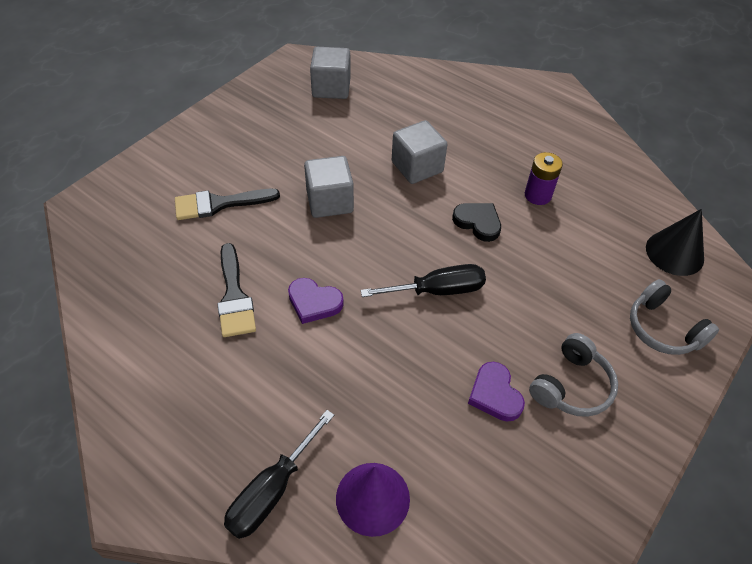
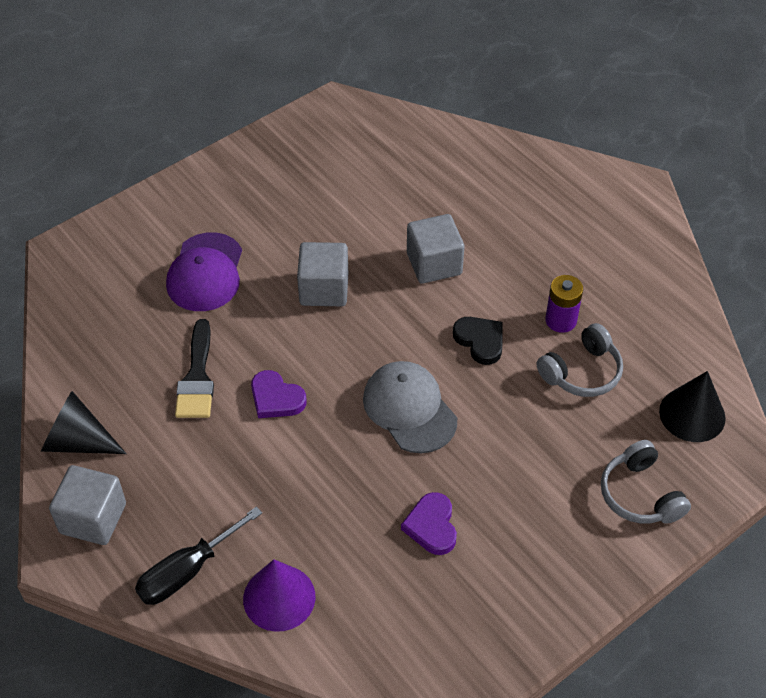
camera: 15 degrees right, 0 degrees up
black brush [175,189,280,220] -> purple cap [166,232,242,311]
grey cube [310,47,351,99] -> grey cube moved to [49,465,126,545]
black screwdriver [361,264,486,297] -> grey cap [363,361,457,453]
grey headphones [529,333,618,417] -> grey headphones moved to [537,323,623,397]
none -> black cone [41,391,127,454]

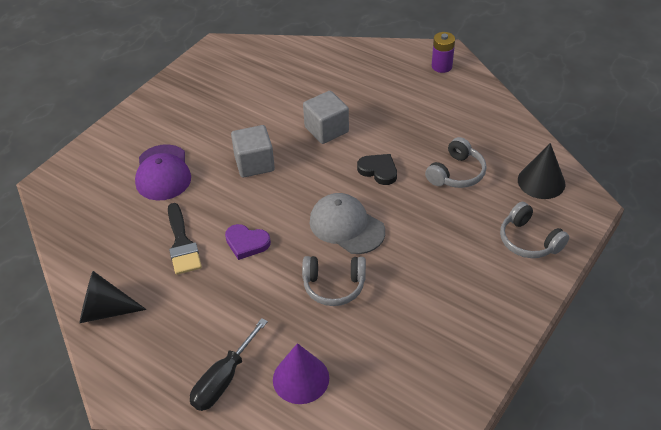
camera: 15 degrees left, 5 degrees down
grey cube [49,465,126,545] -> none
purple heart [401,492,457,555] -> none
purple battery [545,275,583,333] -> purple battery moved to [432,32,455,73]
none -> grey headphones [302,256,366,306]

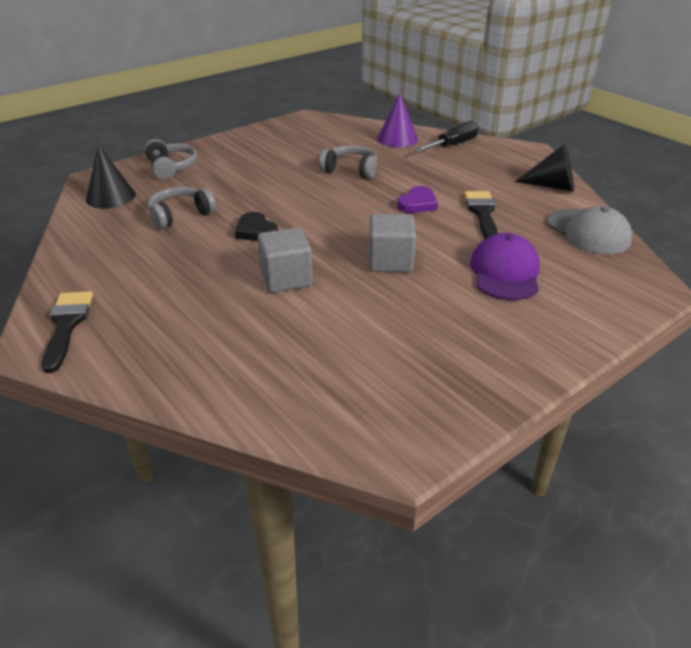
camera: 165 degrees left, 10 degrees down
purple heart [225,224,271,260] -> purple heart turned 90 degrees clockwise [397,186,438,213]
grey cap [309,193,385,254] -> grey cap moved to [547,206,632,254]
purple battery [432,32,455,73] -> black brush [42,291,93,373]

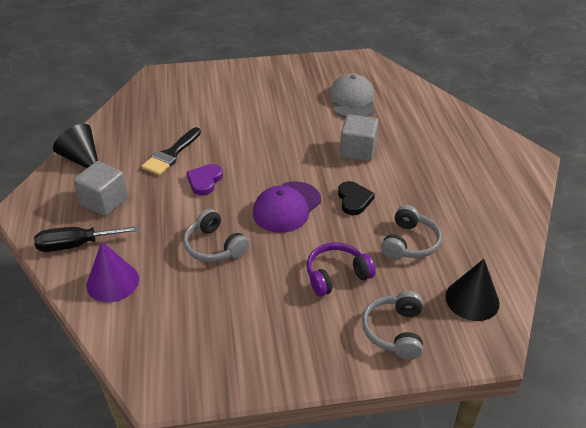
camera: 150 degrees left, 5 degrees up
black brush [42,291,93,373] -> none
grey headphones [148,187,216,229] -> grey headphones turned 60 degrees counterclockwise [381,205,442,260]
grey cube [369,214,416,272] -> grey cube moved to [73,161,128,216]
purple heart [397,186,438,213] -> purple heart turned 45 degrees counterclockwise [186,164,223,196]
purple cap [470,233,540,300] -> purple cap moved to [253,181,321,233]
grey cap [547,206,632,254] -> grey cap moved to [329,74,375,118]
none -> purple headphones [307,242,376,297]

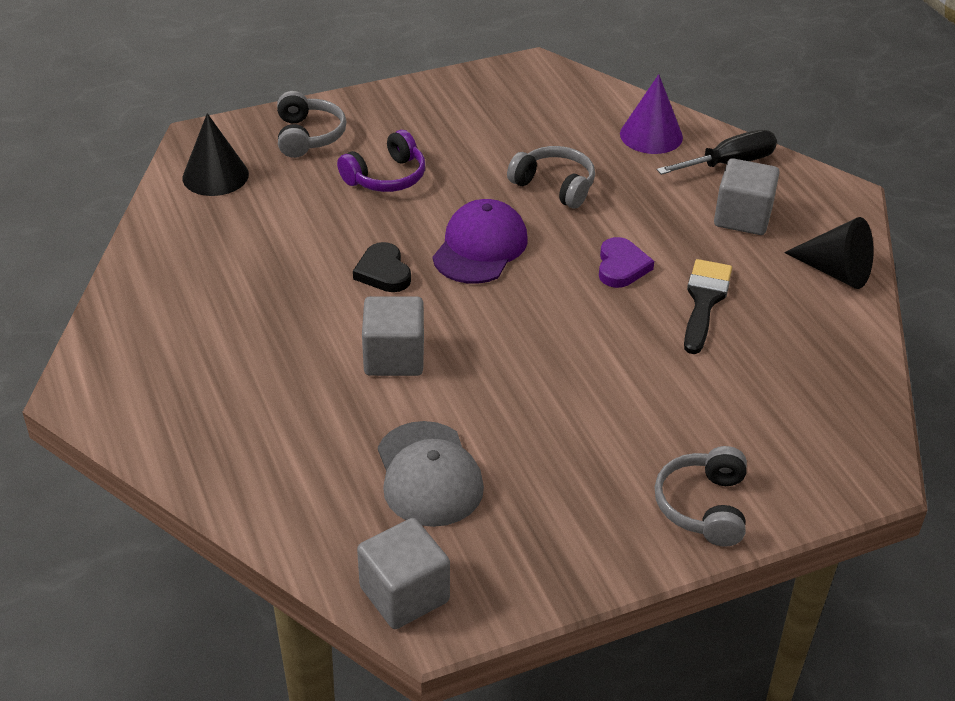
camera: 165 degrees right, 0 degrees up
grey headphones [381,205,442,260] -> grey headphones moved to [655,446,747,547]
none -> grey cube [357,518,450,629]

